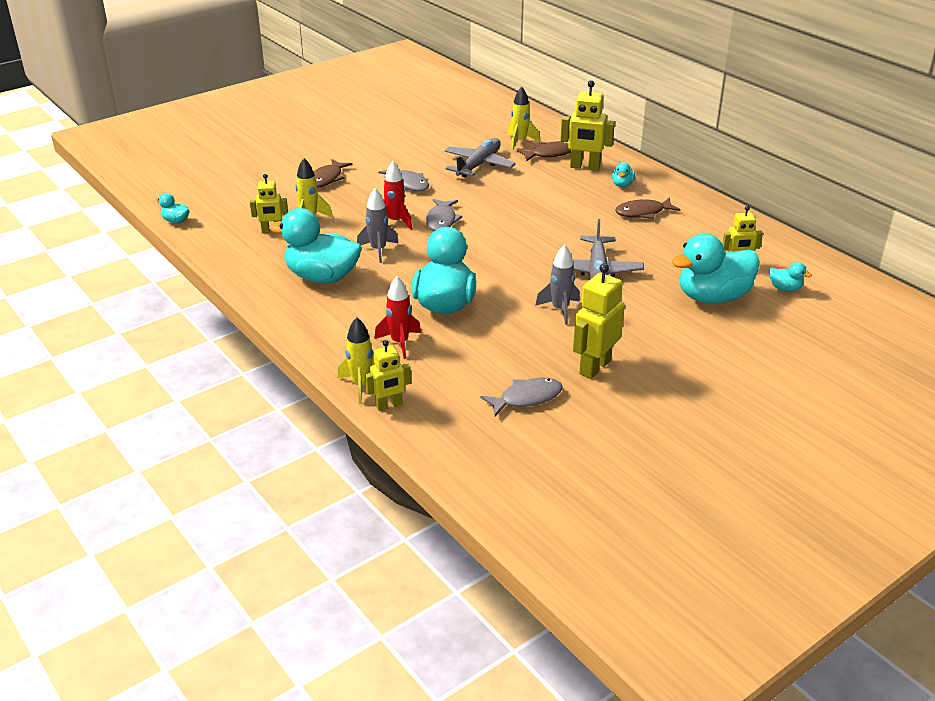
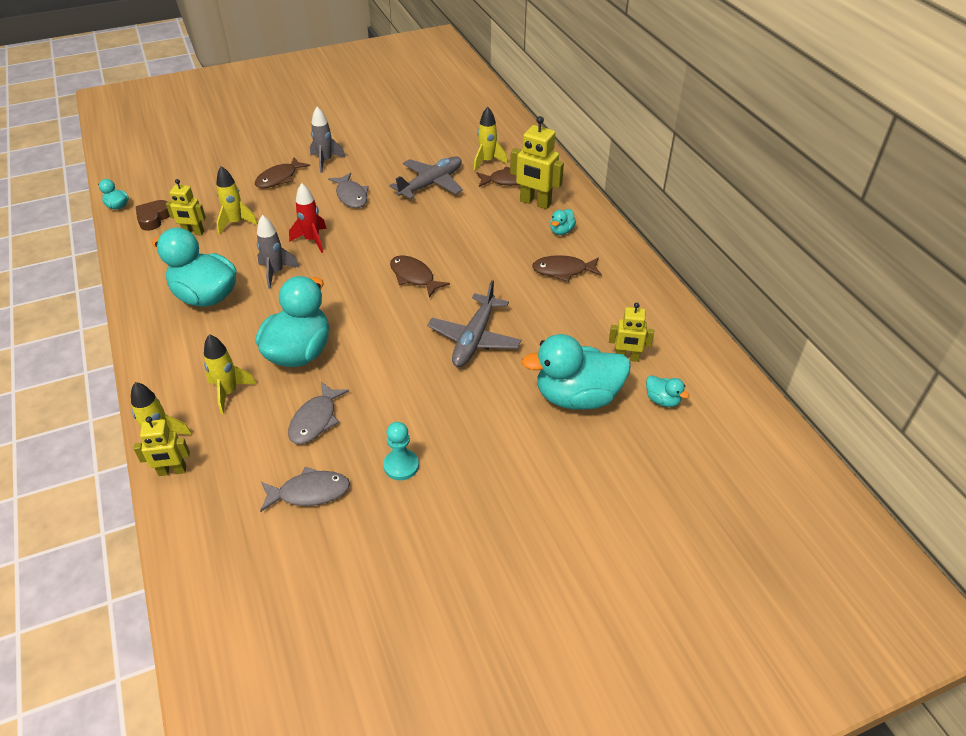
camera: 15 degrees right, 10 degrees up
red rocket [374,276,421,359] -> yellow rocket [204,334,256,414]
grey fish [426,199,463,231] -> grey fish moved to [288,382,349,444]
grey rocket [535,244,580,325] -> grey rocket moved to [310,107,346,173]
yellow robot [573,264,625,379] -> turquoise pawn [383,422,419,480]
none -> brown heart [136,200,170,231]
none -> brown fish [390,256,450,297]

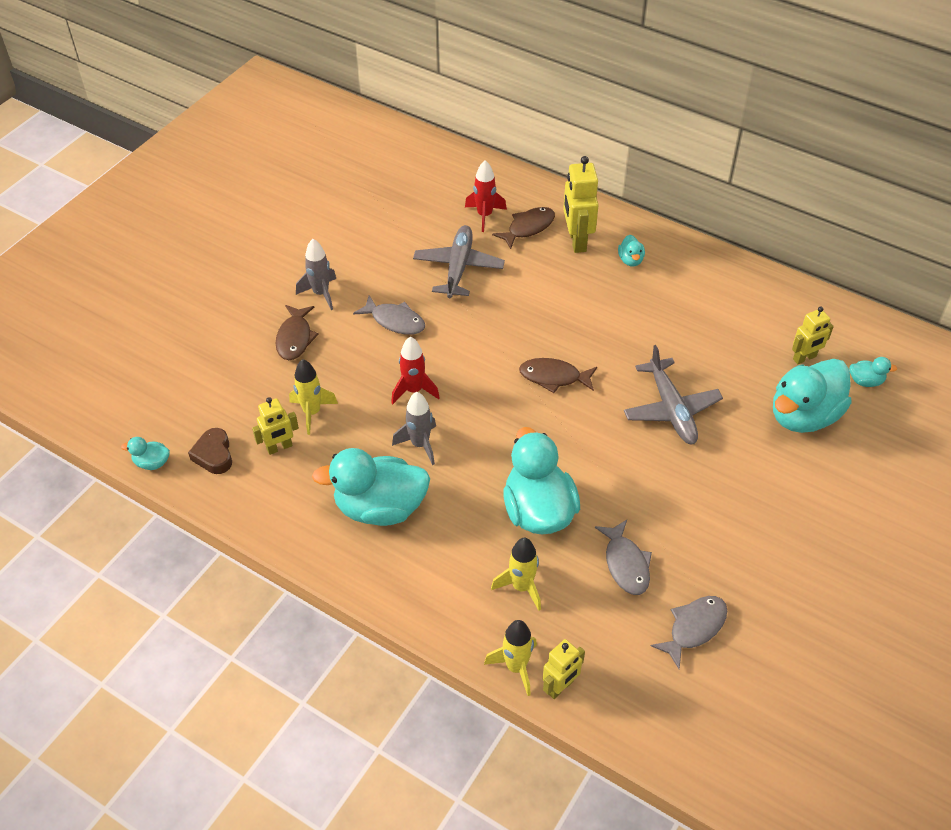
camera: 35 degrees left, 5 degrees up
turquoise pawn [383,422,419,480] -> none
yellow rocket [474,107,508,171] -> red rocket [465,160,507,232]
yellow robot [510,116,564,209] -> yellow robot turned 90 degrees clockwise [563,156,599,253]
brown fish [532,255,602,282] -> none

